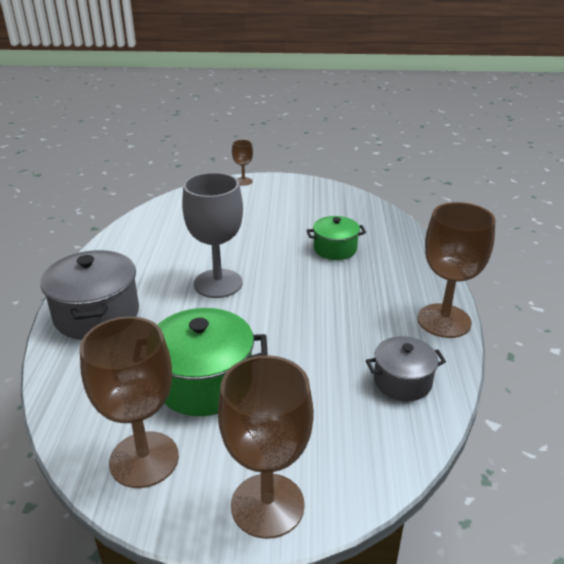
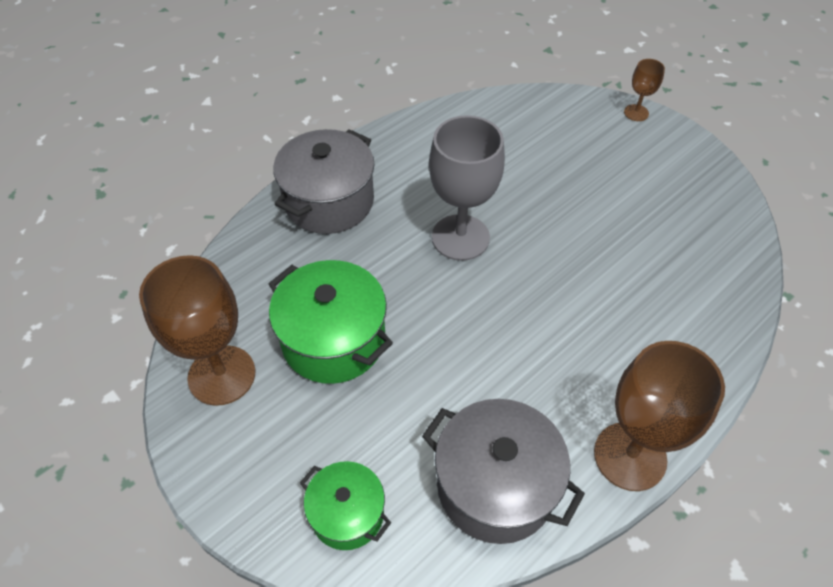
camera: 45 degrees right, 20 degrees up
brown goblet [218,355,314,539] -> none
green pot [306,216,366,260] -> green pot moved to [300,461,391,550]
grey pot [366,336,446,401] -> grey pot [422,399,585,544], size x1.65

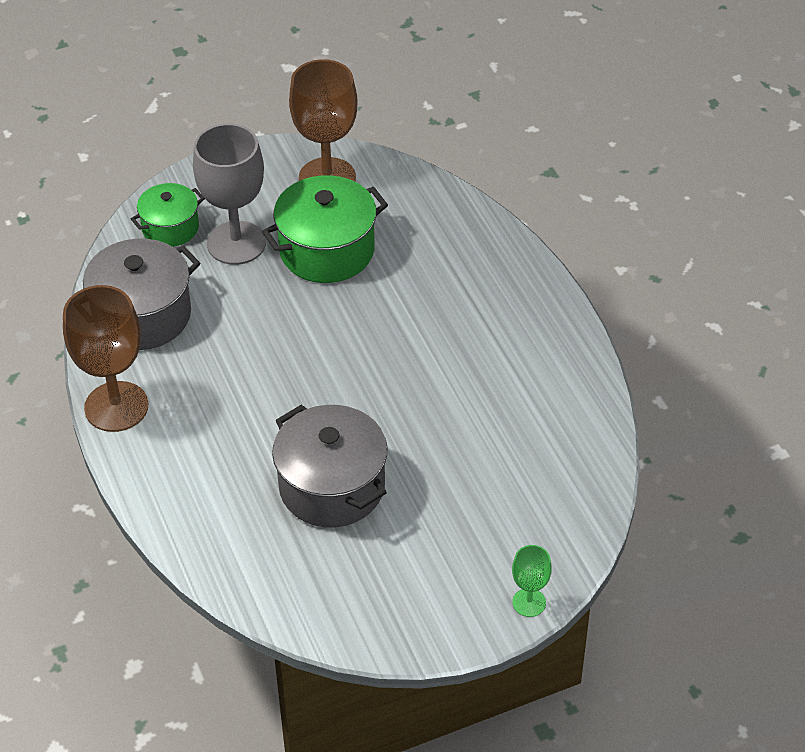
camera: 110 degrees right, 5 degrees down
grey pot [273,129,375,234] -> grey pot moved to [272,405,387,528]
grey goblet [429,115,505,261] -> grey goblet moved to [193,123,266,265]
brown goblet [624,59,665,121] -> green goblet [512,545,552,617]

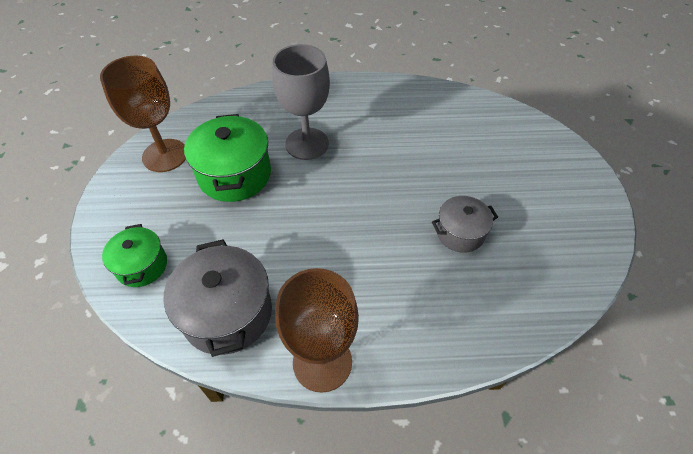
camera: 70 degrees left, 5 degrees up
grey goblet [193,123,266,265] -> grey goblet moved to [272,44,330,160]
grey pot [272,405,387,528] -> grey pot [432,196,498,253], size x0.60
green goblet [512,545,552,617] -> none

